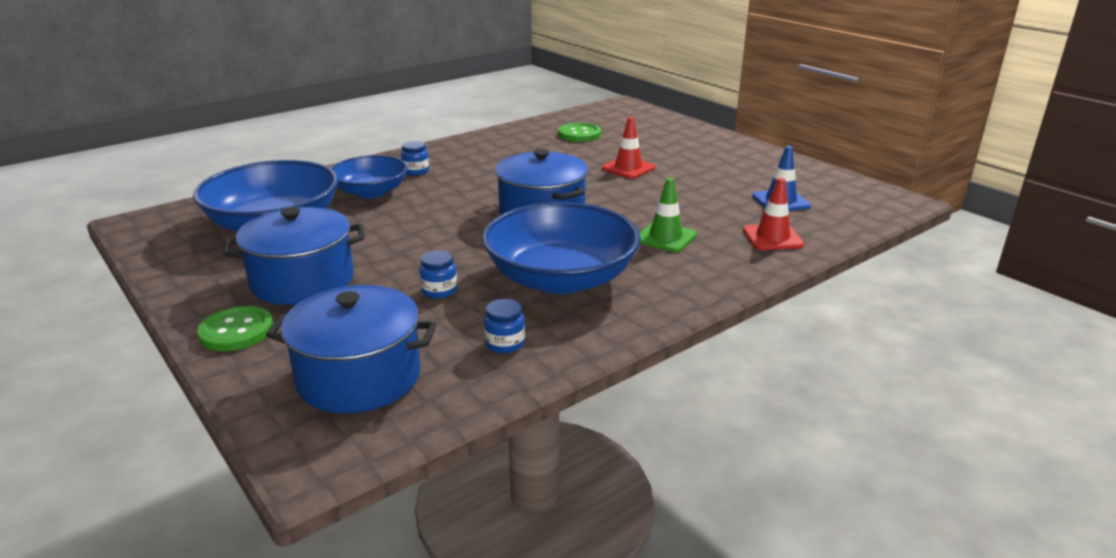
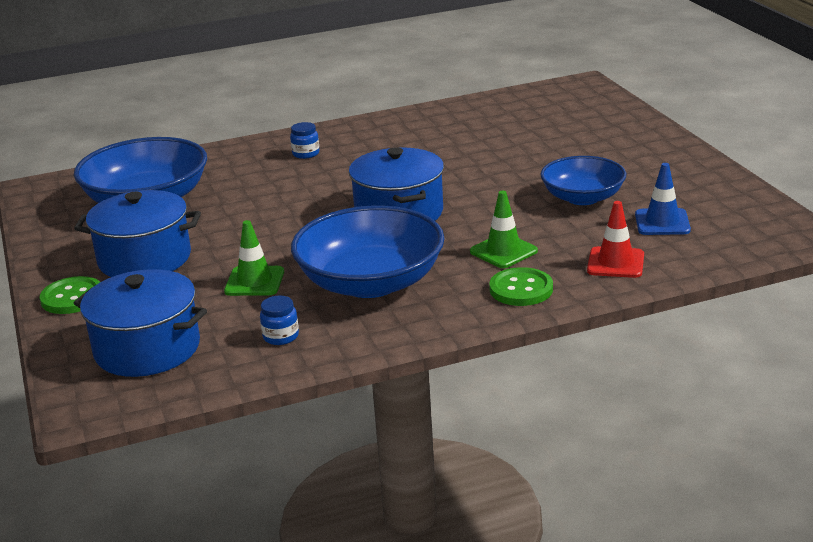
camera: 20 degrees right, 0 degrees up
blue bowl [331,155,408,198] -> blue bowl moved to [540,156,626,205]
blue jar [419,250,457,299] -> green traffic cone [224,220,284,296]
green button [558,123,601,142] -> green button moved to [489,267,553,306]
red traffic cone [602,117,655,179] -> none

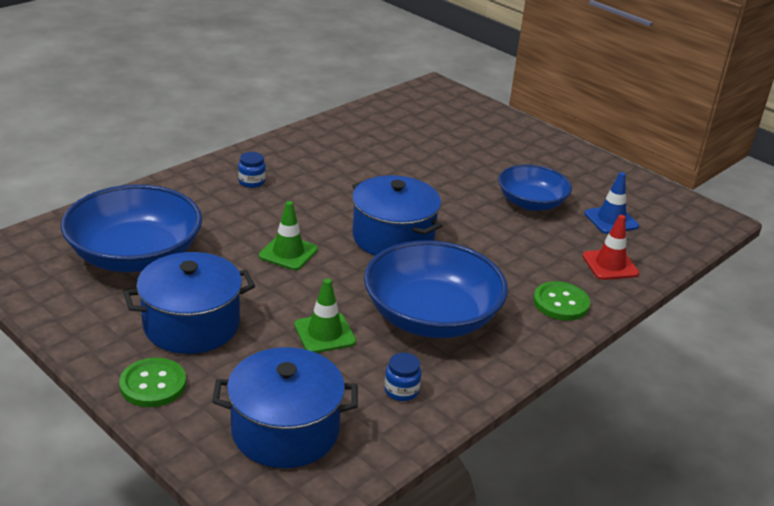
camera: 30 degrees left, 5 degrees up
green traffic cone [470,191,538,268] -> green traffic cone moved to [259,201,318,270]

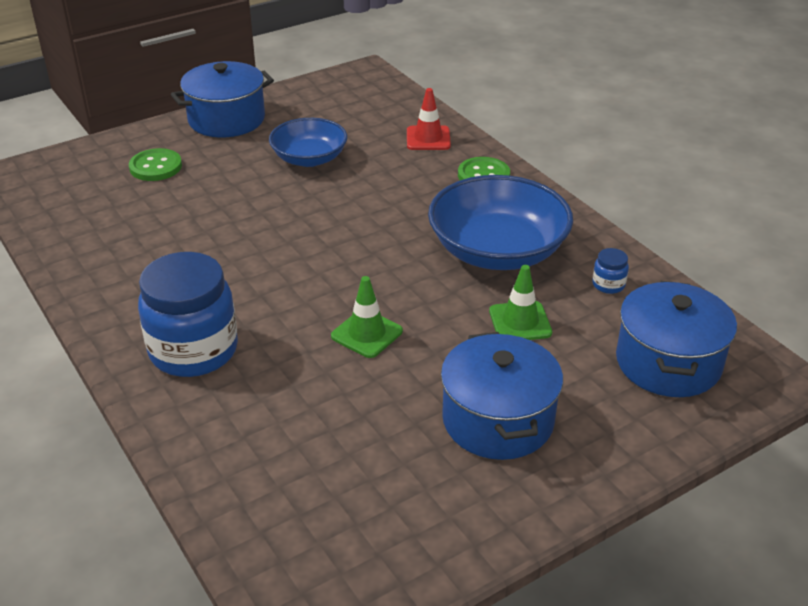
camera: 75 degrees left, 5 degrees up
blue bowl [61,184,202,272] -> none
green button [119,358,186,407] -> green button moved to [129,148,182,181]
blue jar [238,152,266,188] -> blue jar [138,252,238,377], size x2.49
blue pot [352,175,442,256] -> blue pot moved to [171,61,274,137]
blue traffic cone [584,172,639,234] -> none

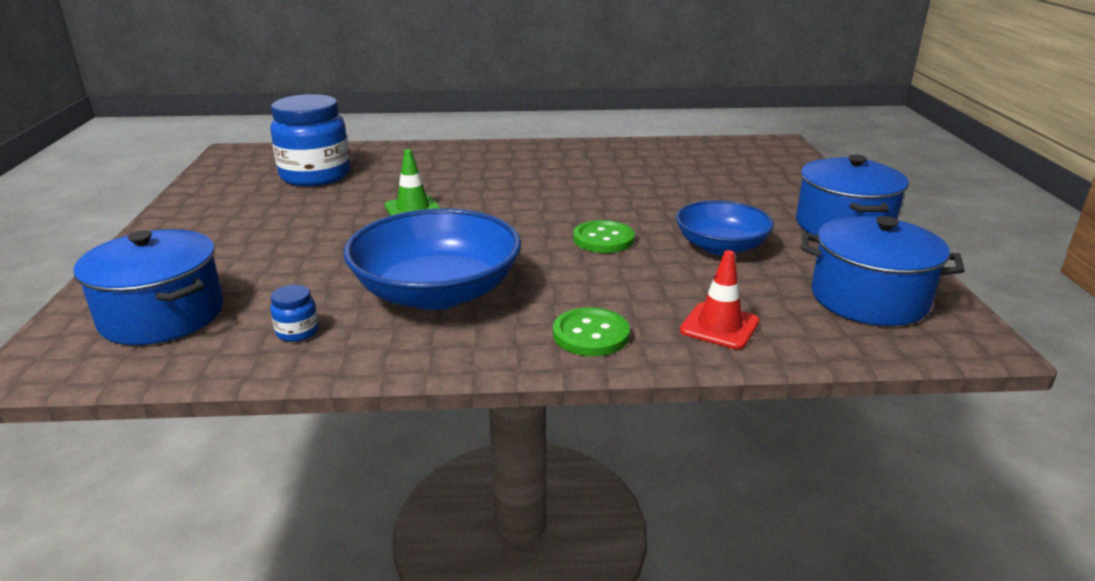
camera: 120 degrees right, 10 degrees down
green button [129,148,182,181] -> green button moved to [573,220,635,253]
blue jar [138,252,238,377] -> blue jar moved to [270,94,350,187]
blue pot [441,332,563,460] -> blue pot moved to [801,216,965,326]
green traffic cone [489,265,552,340] -> none

